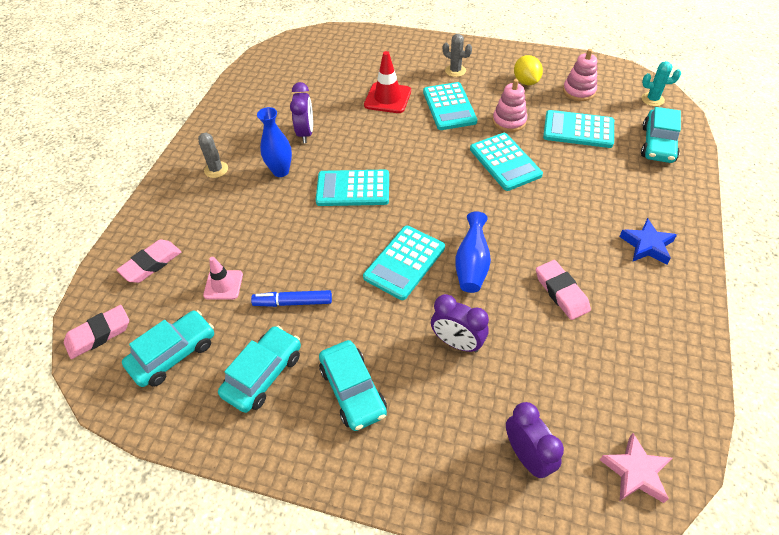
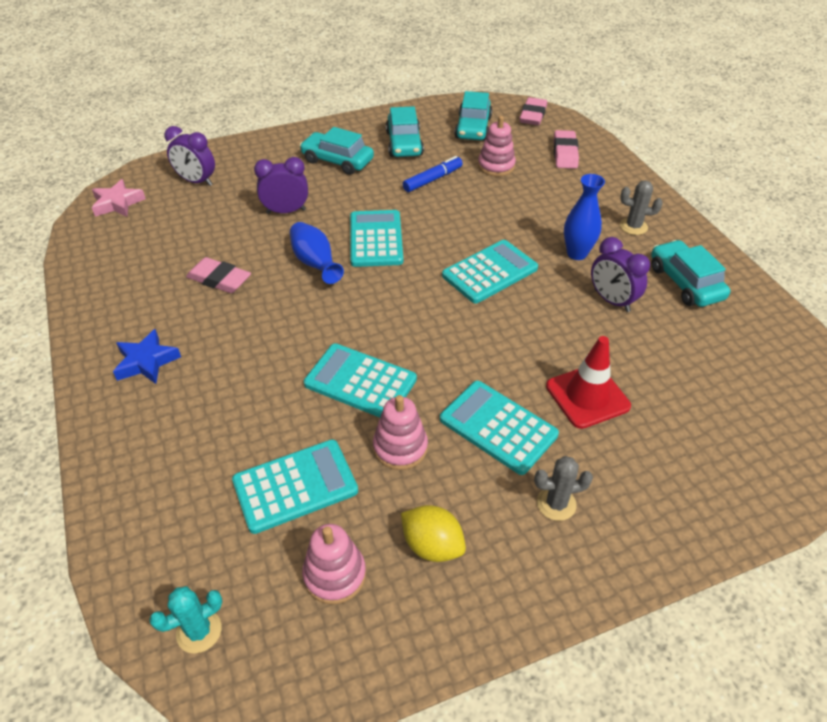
camera: 140 degrees right, 5 degrees down
pink traffic cone [203,257,243,300] -> pink stacking toy [478,116,516,177]
turquoise car [641,107,681,163] -> turquoise car moved to [651,240,730,307]

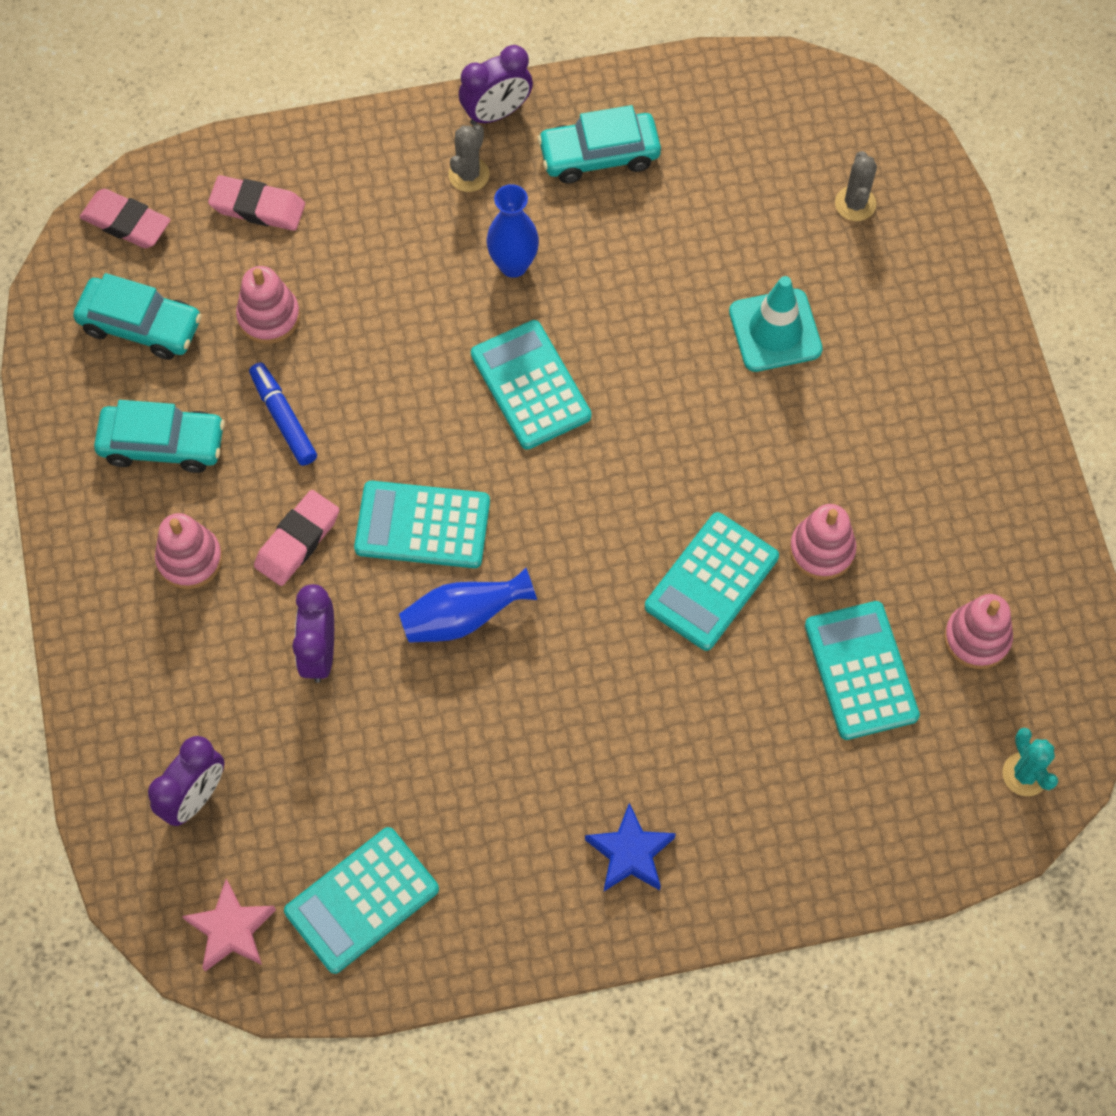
camera: 80 degrees left, 20 degrees up
pink eraser [186,257,251,293] -> pink eraser moved to [254,490,339,586]
turquoise car [300,127,374,175] -> pink stacking toy [155,513,222,589]
yellow lemon [401,505,466,562] -> none
turquoise calculator [440,381,559,475] -> turquoise calculator moved to [284,827,439,974]
grey cactus [534,456,593,521] -> grey cactus moved to [835,151,877,221]
red traffic cone [546,336,631,429] -> turquoise traffic cone [729,276,823,372]
purple clock [591,237,650,312] -> purple clock moved to [459,45,533,125]

